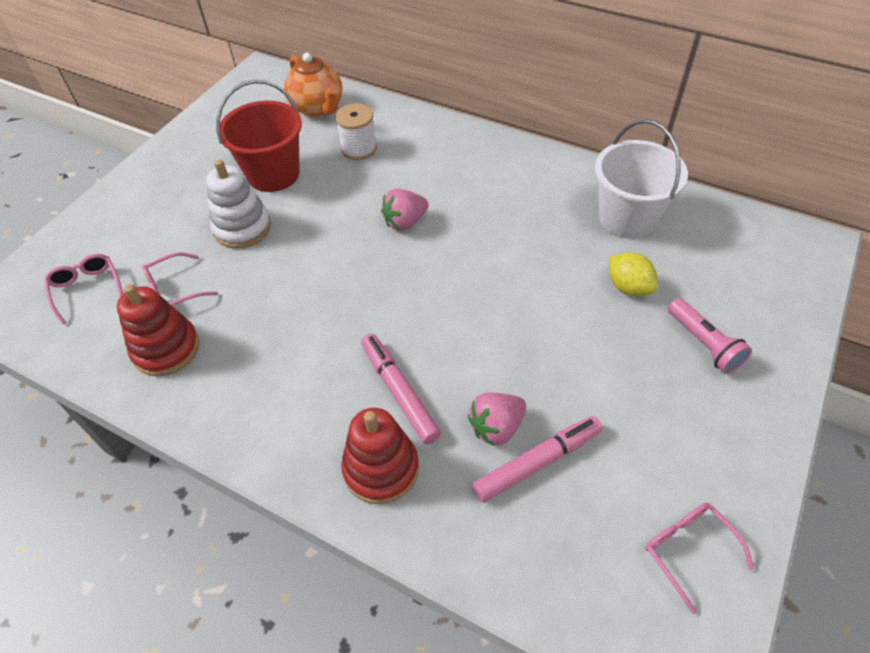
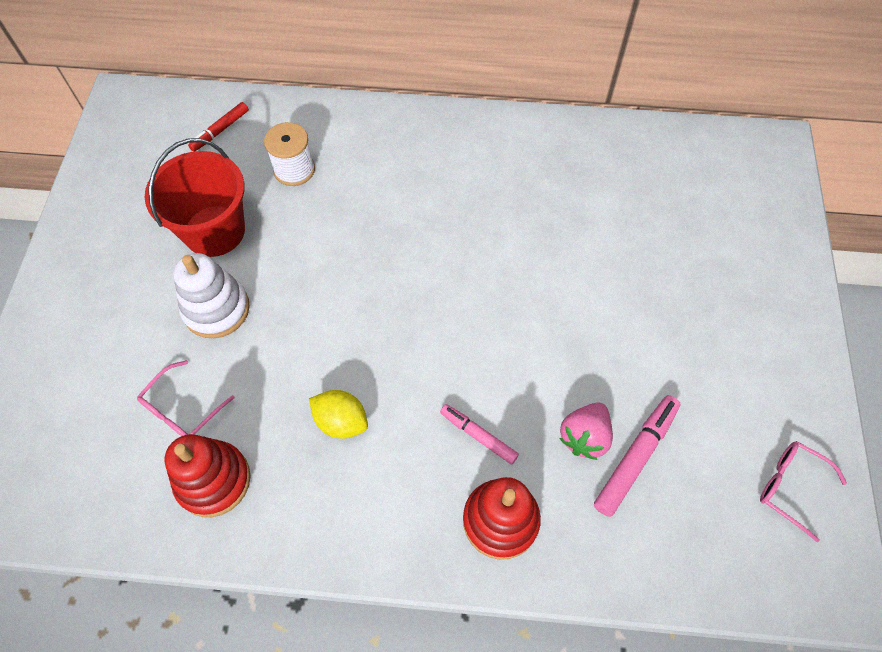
camera: 25 degrees left, 10 degrees up
pink glasses [44,254,123,324] -> none
orange teapot [284,53,343,117] -> red marker [188,102,249,152]
pink marker [361,334,441,444] -> pink marker [440,404,519,464], size x0.64
pink strawberry [381,188,429,231] -> none
white bucket [595,119,688,239] -> none
yellow lemon [609,252,658,296] -> yellow lemon moved to [309,390,368,439]
pink flashlight [668,298,752,374] -> none

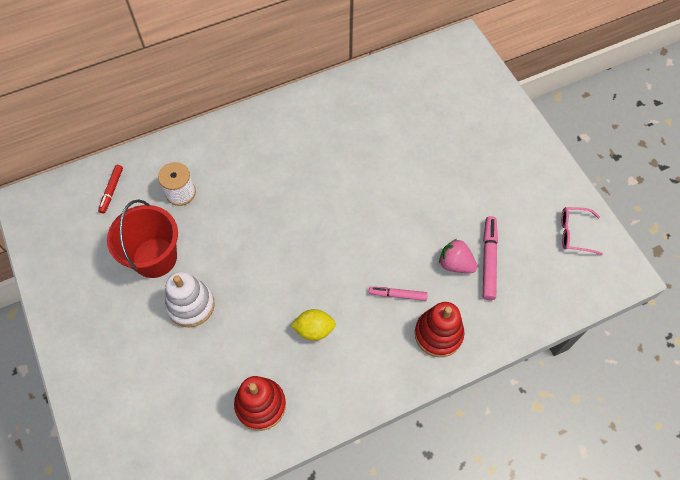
camera: 30 degrees left, 0 degrees up
pink glasses [137,360,235,436] -> none
pink strawberry [559,402,613,460] -> pink strawberry turned 120 degrees clockwise [439,239,477,273]

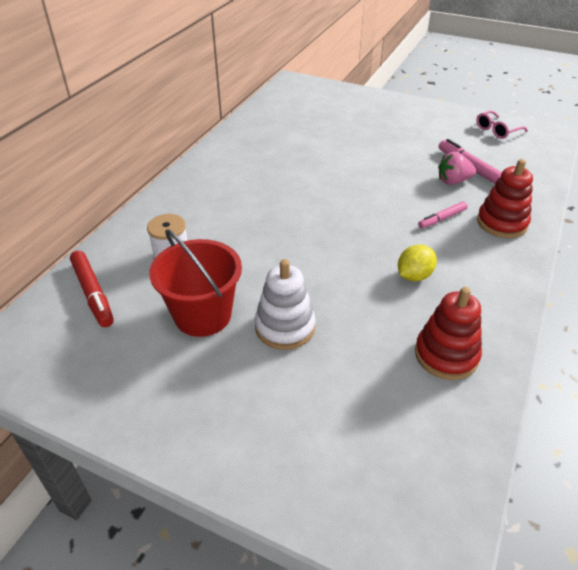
camera: 40 degrees left, 20 degrees down
red marker [98,165,123,214] -> red marker [70,251,114,327], size x1.56

